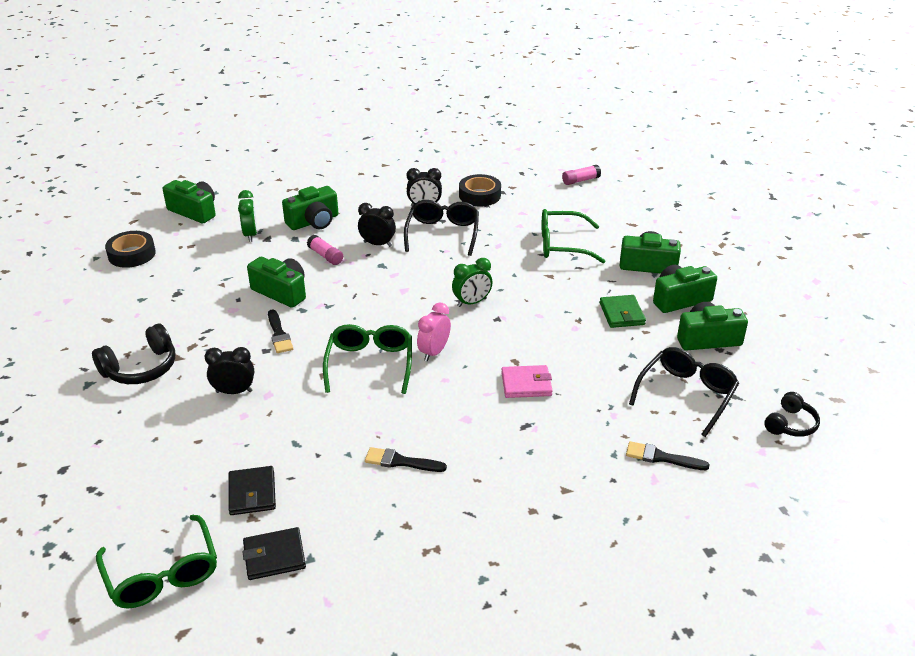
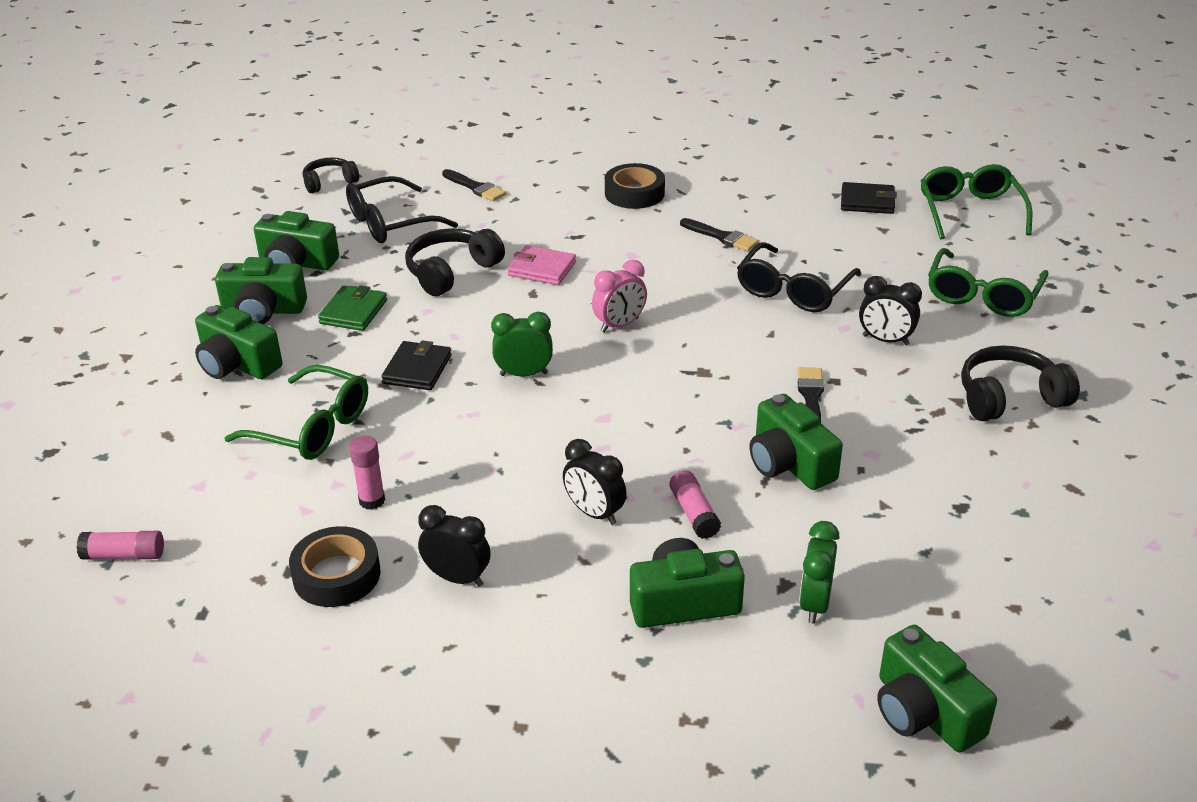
camera: 155 degrees left, 0 degrees up
black tape [105,231,156,268] -> black tape moved to [605,163,665,209]
black wallet [228,466,276,515] -> black wallet moved to [381,340,451,390]
green glasses [323,324,412,394] -> green glasses moved to [928,248,1049,317]
black glasses [404,200,479,256] -> black glasses moved to [737,242,862,312]
none -> pink glue stick [349,436,385,510]
none -> black headphones [405,228,505,296]

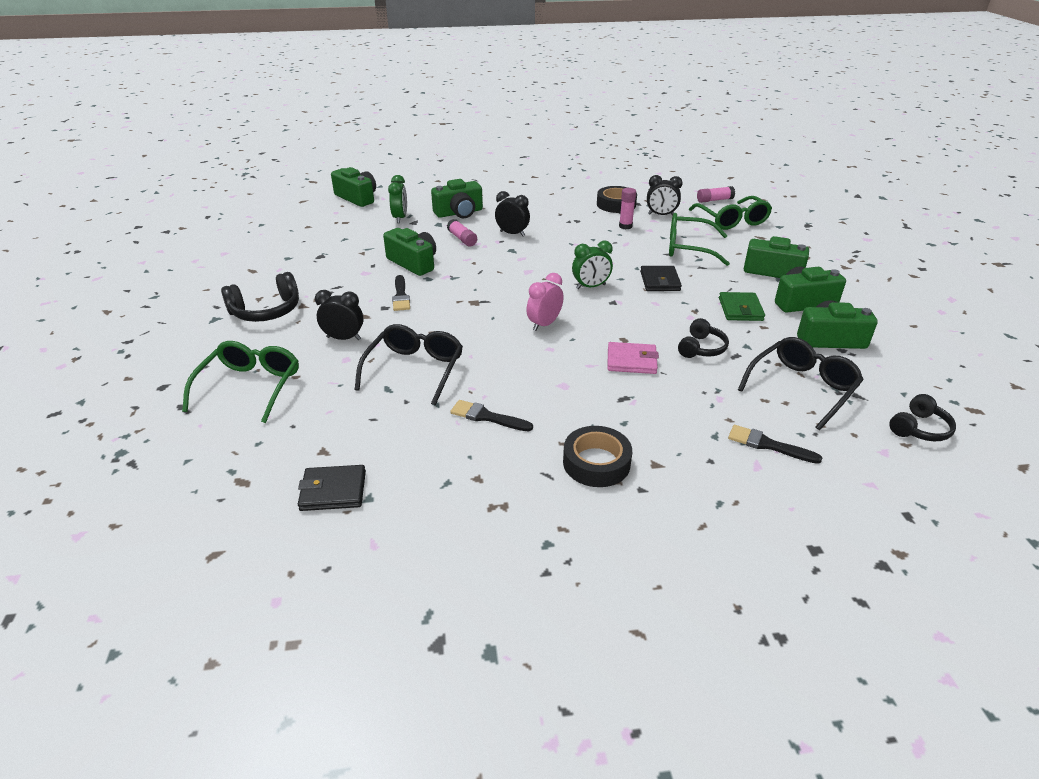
camera: 165 degrees right, 0 degrees up
black headphones [405,228,505,296] -> black headphones [678,318,729,358], size x0.65
black clock [418,505,491,587] -> black clock moved to [647,175,683,216]
green glasses [921,164,1032,239] -> green glasses moved to [689,196,772,230]

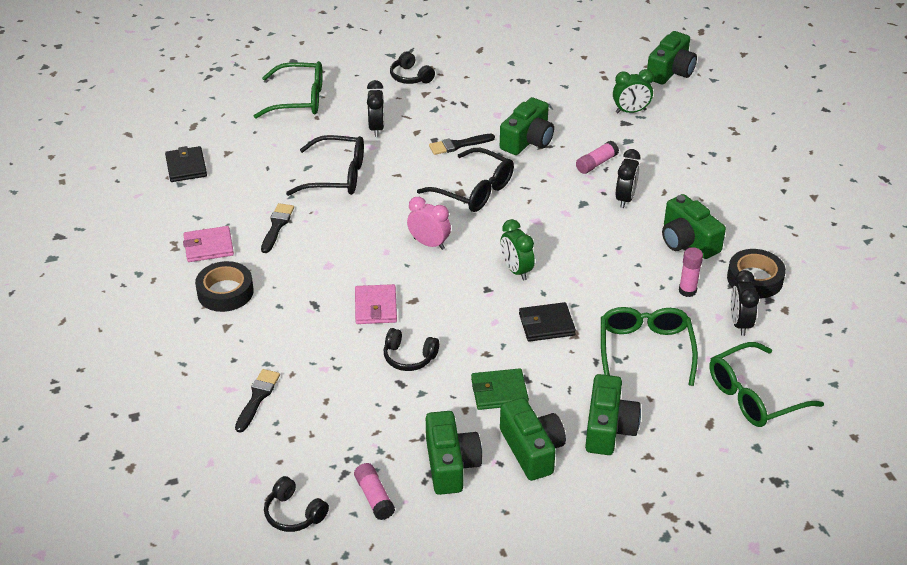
camera: 80 degrees right, 5 degrees up
black headphones [221,272,299,322] -> black headphones [390,51,435,84], size x0.65
green camera [431,179,483,218] -> green camera moved to [662,194,726,259]
pink glue stick [697,186,735,203] -> pink glue stick moved to [354,463,395,520]
black glasses [738,337,864,430] -> black glasses moved to [417,148,514,212]
none -> pink wallet [183,226,234,262]

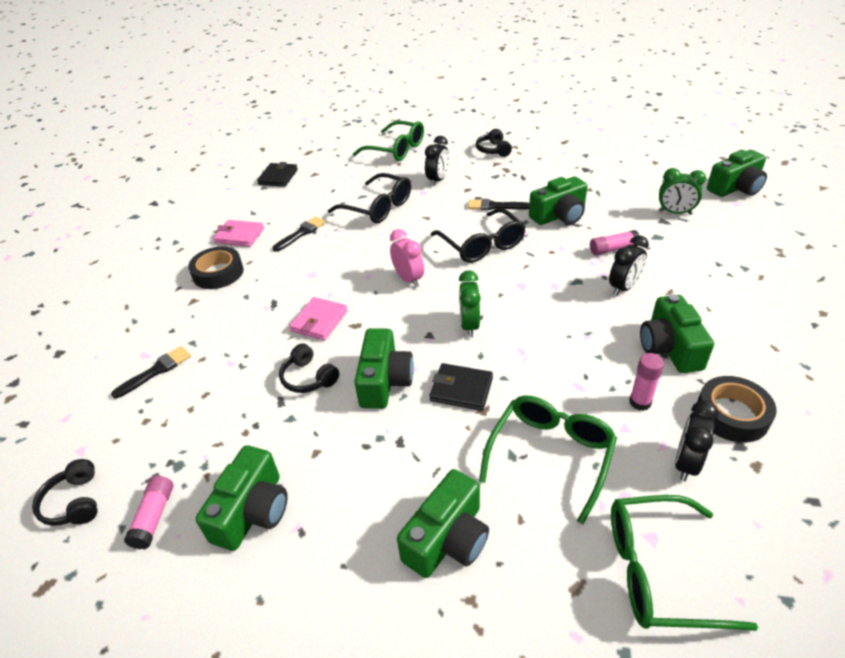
camera: 30 degrees right, 0 degrees up
green wallet [471,368,529,410] -> none
green camera [500,398,566,481] -> green camera moved to [354,328,414,409]

